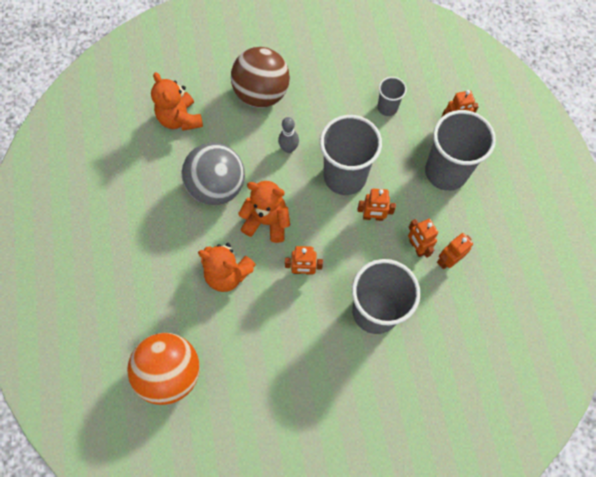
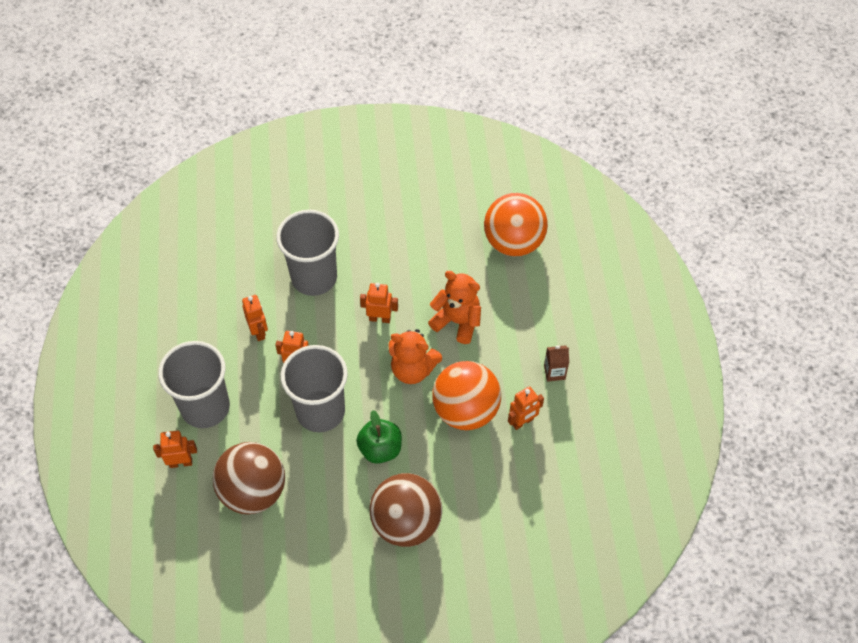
camera: 175 degrees left, 10 degrees down
orange teddy bear [151,72,203,131] -> none
grey ball [182,143,245,205] -> orange ball [432,361,501,430]
grey bowling pin [278,117,299,153] -> green apple [356,410,402,464]
grey cup [378,77,407,116] -> brown ball [213,442,285,514]
orange robot [437,233,473,269] -> orange robot moved to [508,386,544,430]
none -> brown carton [544,345,569,382]

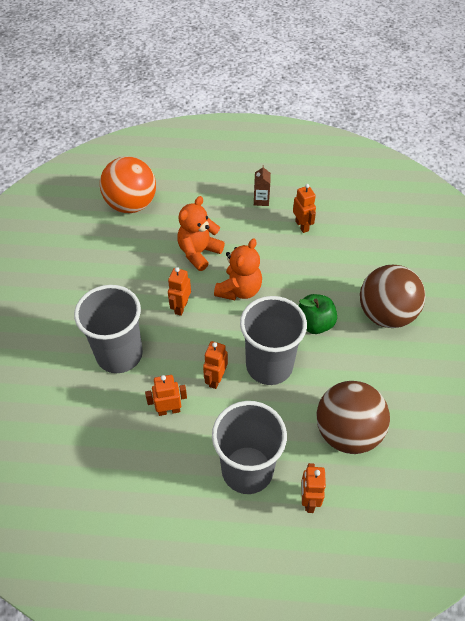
camera: 80 degrees left, 5 degrees down
orange ball [432,361,501,430] -> none

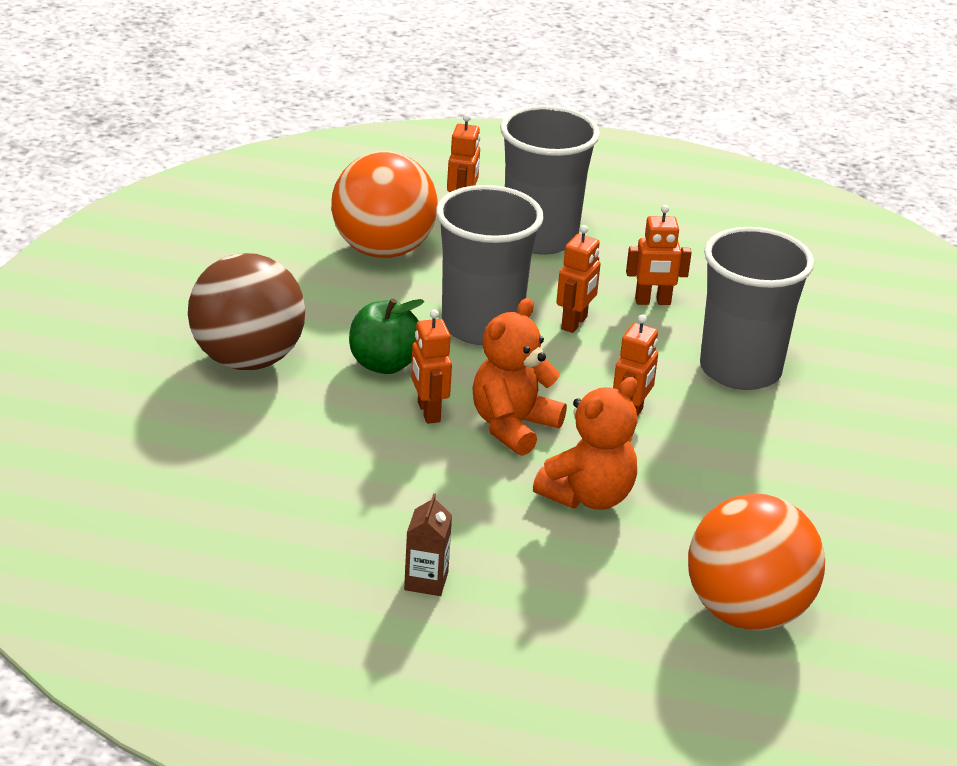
camera: 175 degrees left, 20 degrees down
orange robot [293,184,316,233] -> orange robot moved to [411,309,452,424]
brown ball [316,381,390,454] -> orange ball [331,151,438,258]

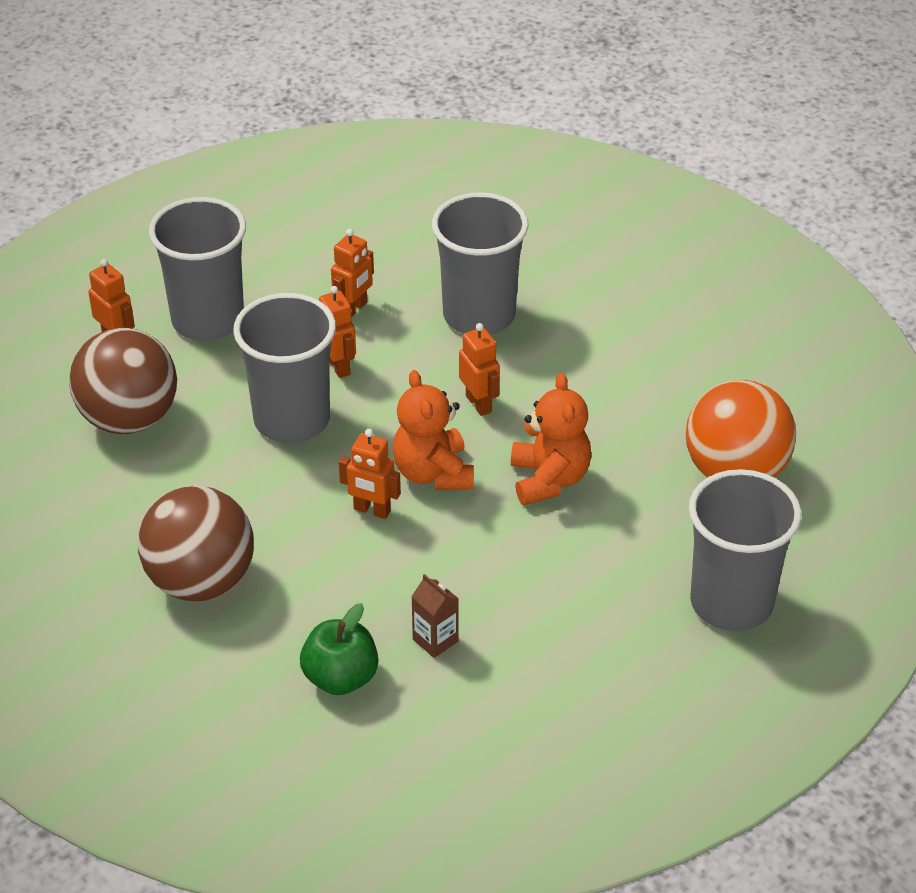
camera: 50 degrees left, 10 degrees up
orange ball [331,151,438,258] -> brown ball [69,328,177,434]
green apple [349,298,424,374] -> green apple moved to [300,603,378,695]
brown carton [404,493,452,596] -> brown carton moved to [411,574,459,658]
none -> grey cup [689,469,801,631]

